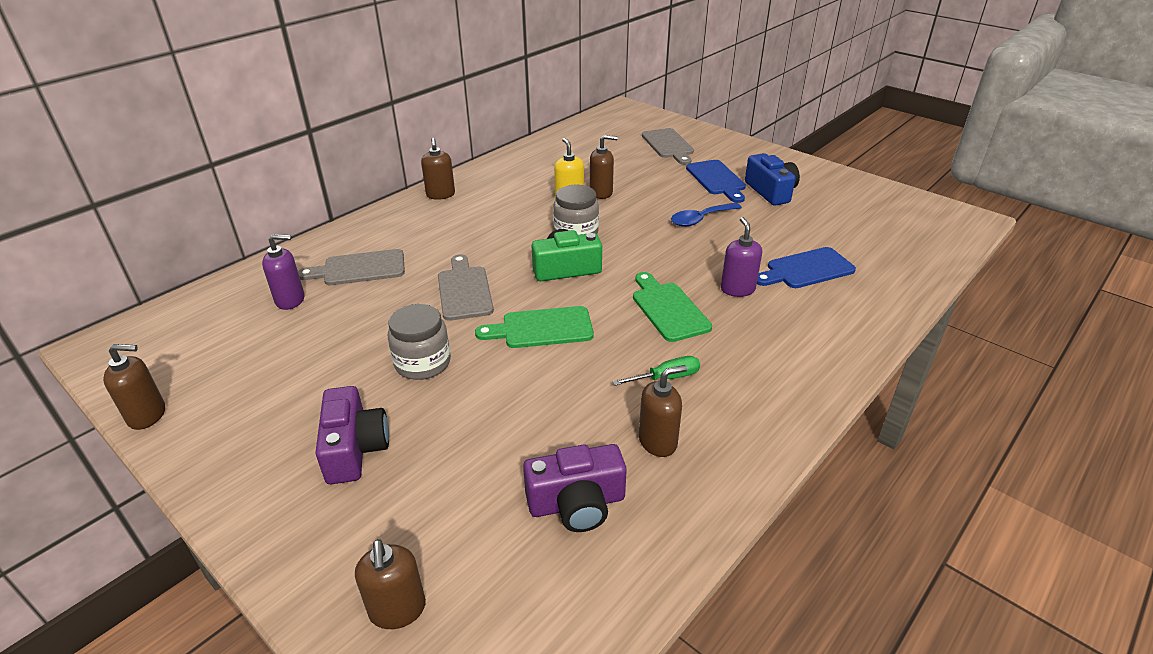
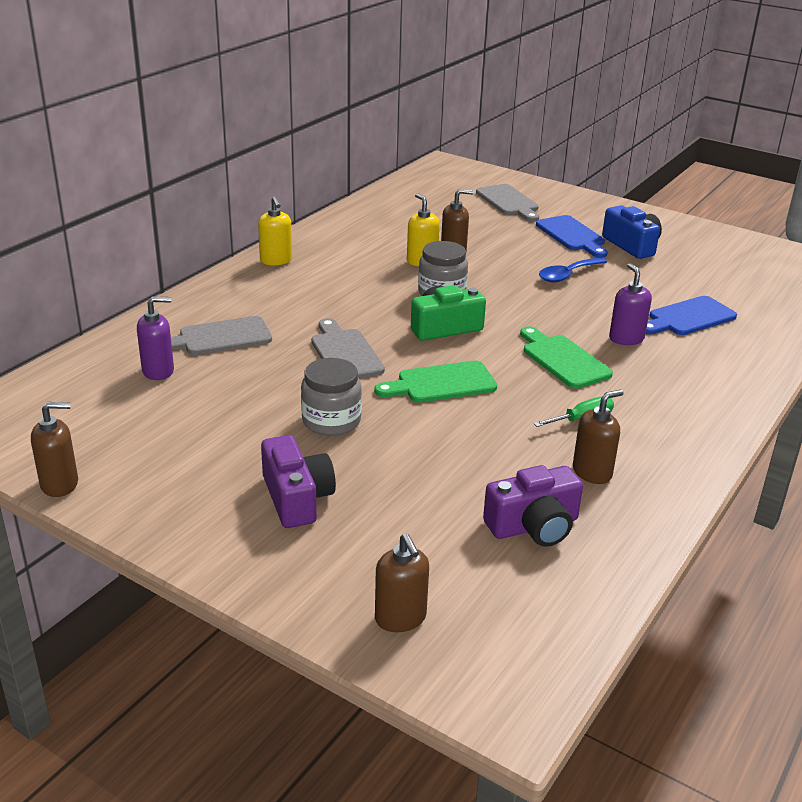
camera: 10 degrees left, 5 degrees down
brown soap dispenser [421,138,455,200] -> yellow soap dispenser [258,196,292,266]

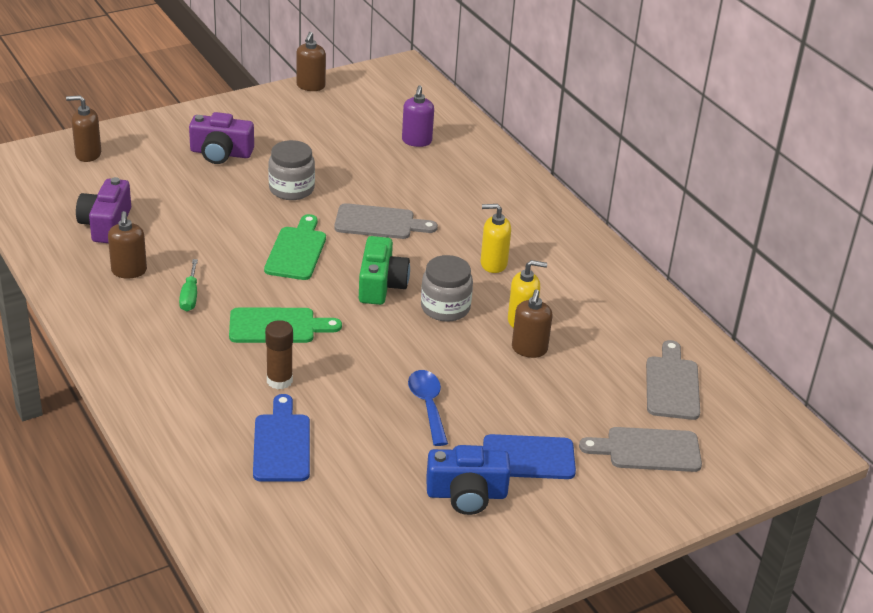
camera: 115 degrees right, 5 degrees up
grey cutting board [171,316,272,355] -> grey cutting board moved to [646,340,700,420]
yellow soap dispenser [258,196,292,266] -> yellow soap dispenser moved to [481,204,511,273]
purple soap dispenser [609,263,652,345] -> brown glue stick [265,320,293,390]

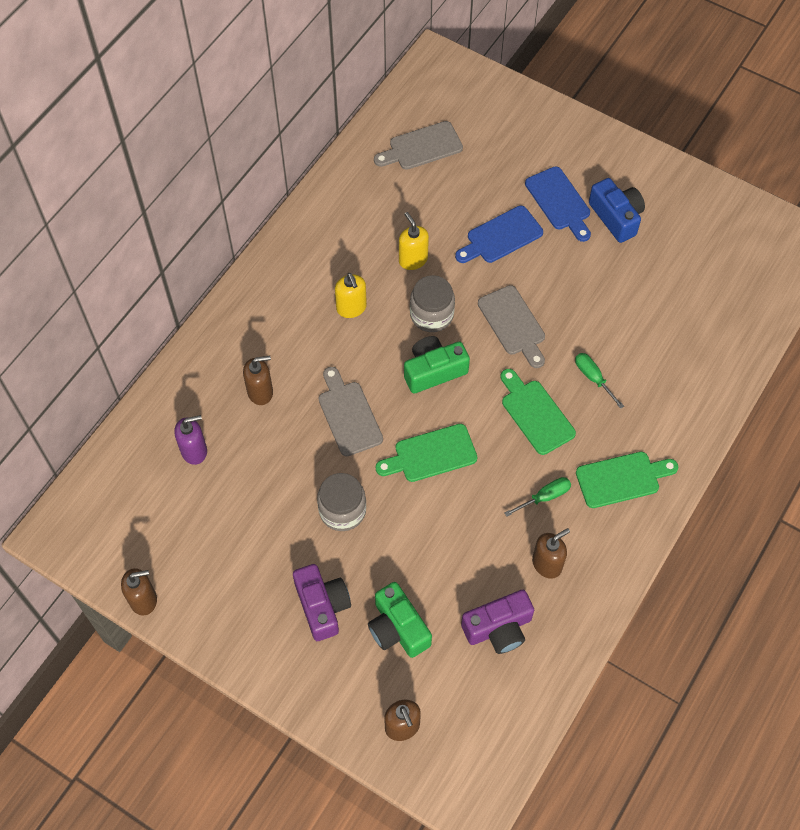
camera: 115 degrees left, 25 degrees up
blue cutting board [253,394,310,482] -> blue cutting board moved to [455,206,543,263]
brown glue stick [265,320,293,390] -> green screwdriver [575,353,624,409]
blue spoon [408,370,448,446] -> none
brown soap dispenser [512,289,552,358] -> brown soap dispenser moved to [243,356,273,405]
grey cutting board [579,427,702,472] -> grey cutting board moved to [478,285,545,368]
none -> green camera [368,582,432,658]
none -> green cutting board [576,452,679,508]

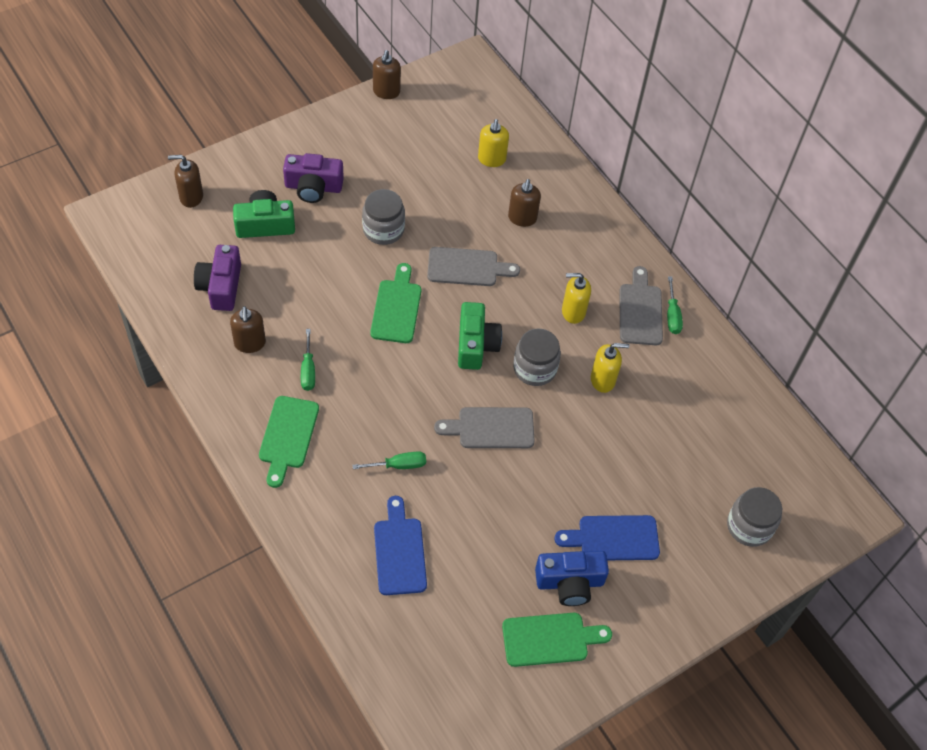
camera: 110 degrees right, 5 degrees down
purple soap dispenser [174,415,207,465] -> yellow soap dispenser [478,119,509,167]
grey cutting board [374,121,463,170] -> grey cutting board moved to [619,266,663,345]
blue cutting board [455,206,543,263] -> blue cutting board moved to [374,496,427,595]
green cutting board [501,369,576,455] -> green cutting board moved to [502,613,612,667]
none -> green screwdriver [667,276,683,334]
none -> grey jar [727,487,782,547]

